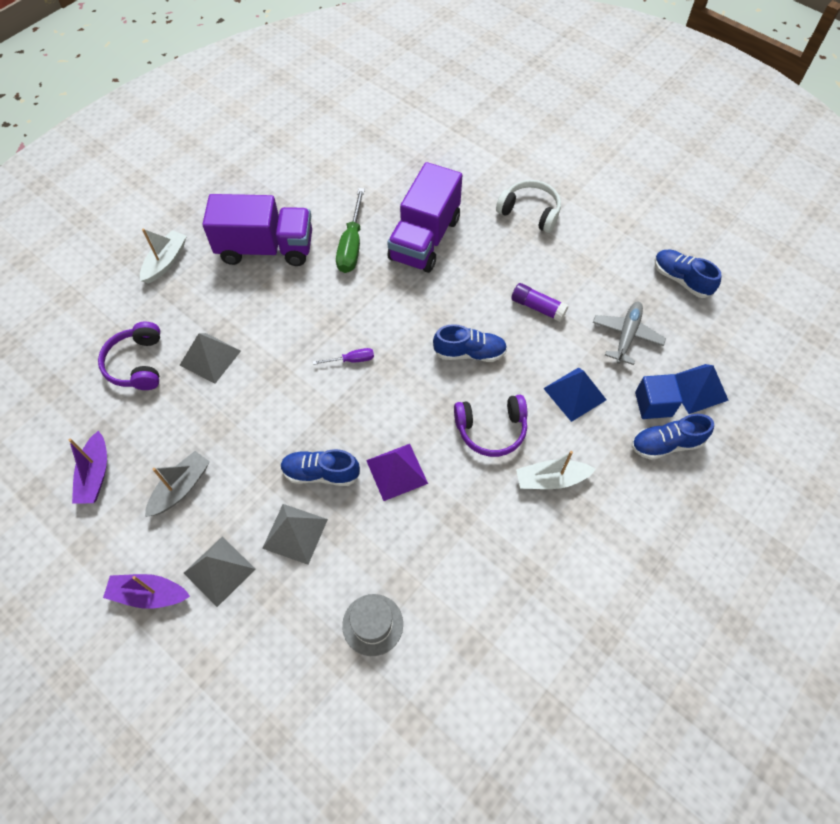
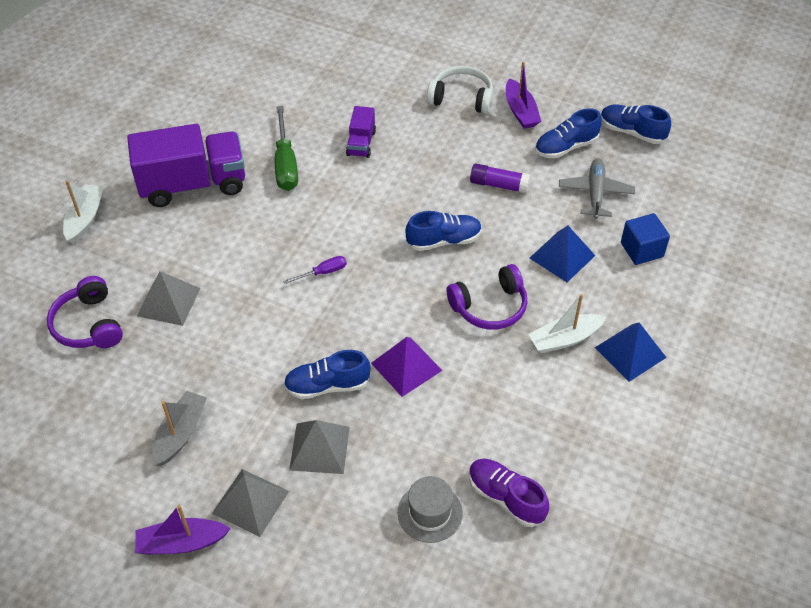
camera: 15 degrees left, 10 degrees down
purple boat [68,431,107,504] -> purple boat moved to [506,62,541,129]
purple truck [387,162,462,273] -> purple truck [346,106,376,158], size x0.48
blue shoe [631,414,714,460] -> blue shoe moved to [535,108,602,159]
blue pyramid [674,364,729,414] -> blue pyramid moved to [595,323,667,382]
none -> purple shoe [469,459,549,527]

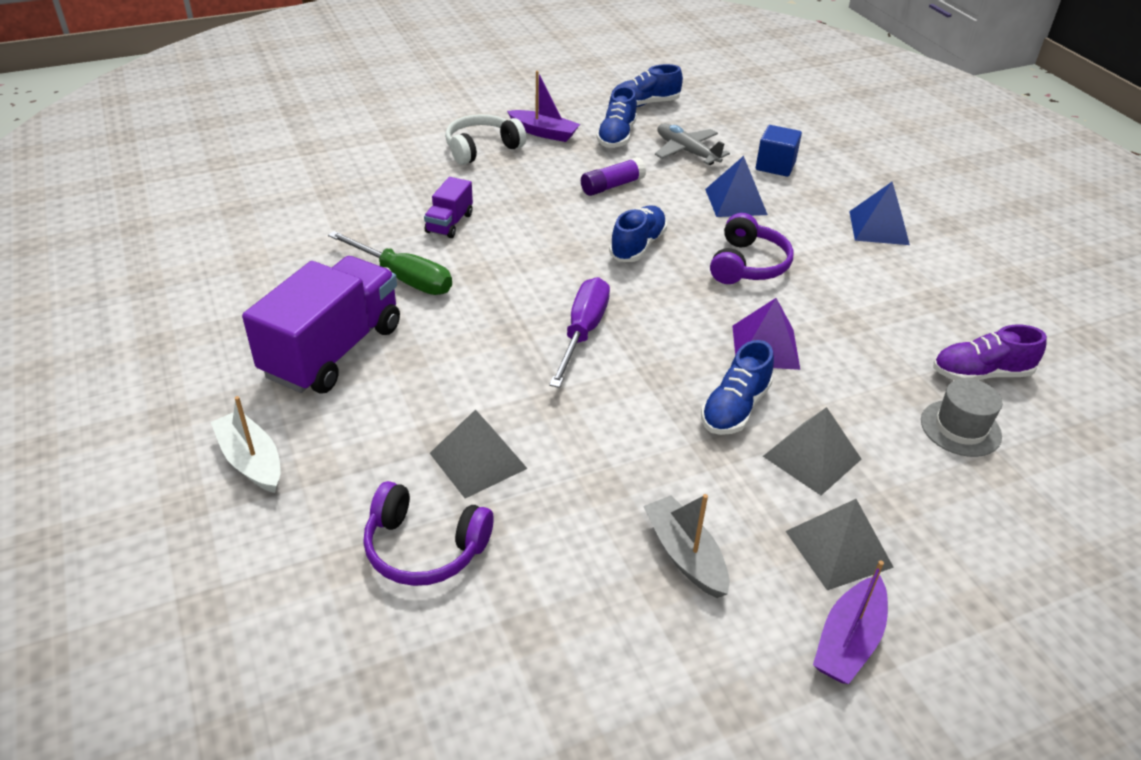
camera: 50 degrees left, 10 degrees down
purple screwdriver [283,256,347,284] -> purple screwdriver [549,277,610,388], size x1.90
purple truck [346,106,376,158] -> purple truck turned 60 degrees clockwise [424,177,473,238]
white boat [528,294,606,353] -> none

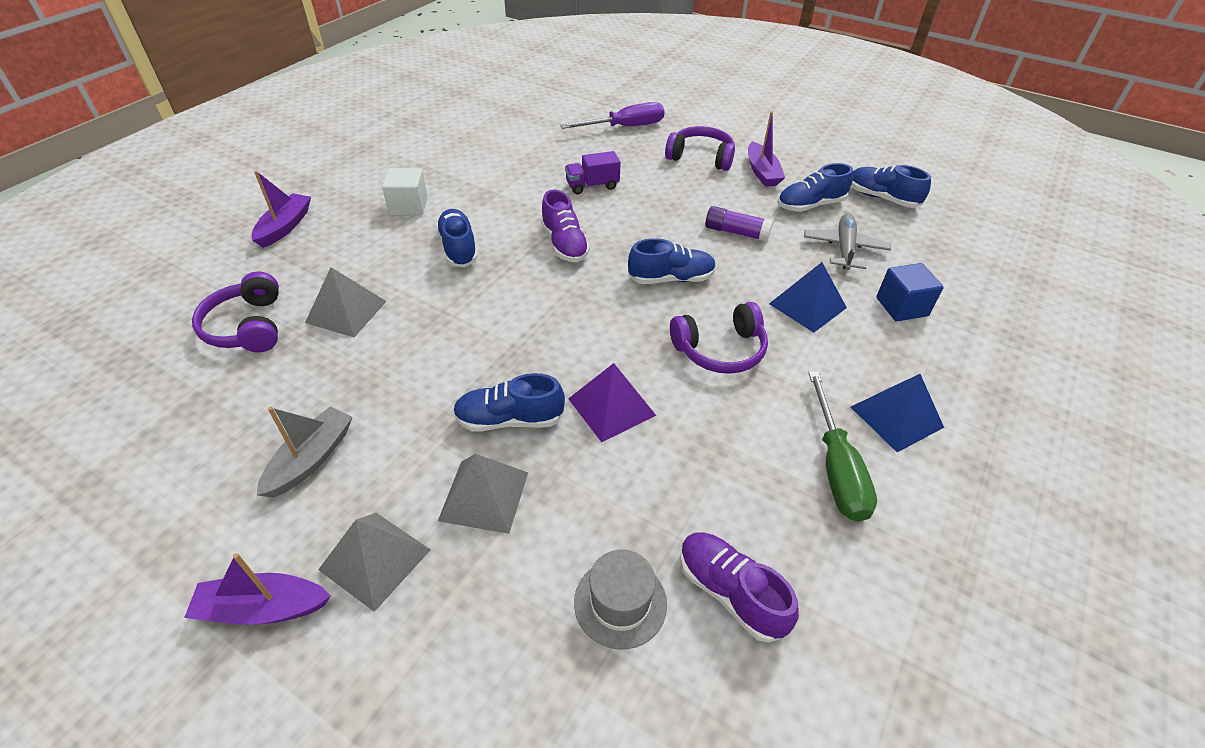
camera: 55 degrees right, 5 degrees up
white boat [211,396,281,493] -> purple boat [251,171,311,248]
purple truck [242,256,400,394] -> white cube [382,168,428,215]
green screwdriver [328,231,452,295] -> green screwdriver moved to [808,371,877,522]
white headphones [445,114,526,165] -> purple headphones [665,126,735,171]
purple screwdriver [549,277,610,388] -> purple screwdriver moved to [560,102,665,129]
none -> blue shoe [436,209,478,267]
none -> purple shoe [541,190,590,262]

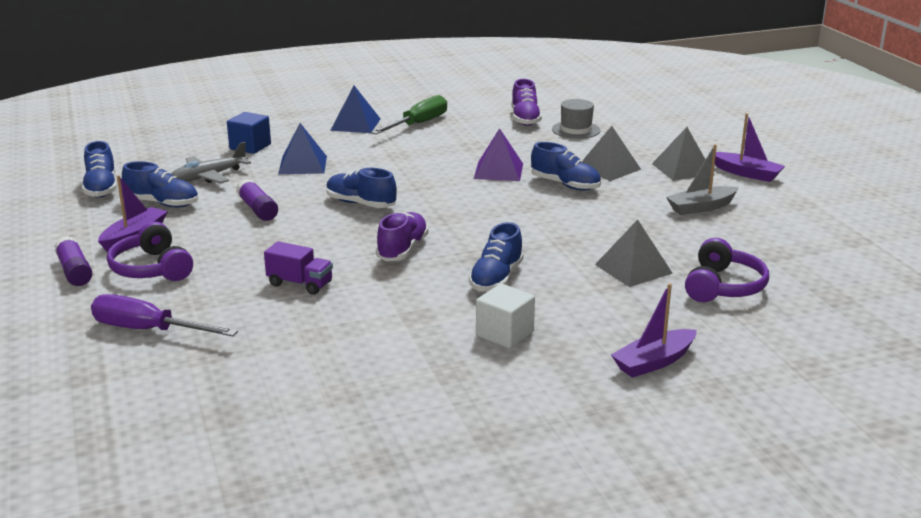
camera: 140 degrees left, 20 degrees down
purple headphones [670,302,768,374] -> none
none -> purple glue stick [54,236,92,286]

